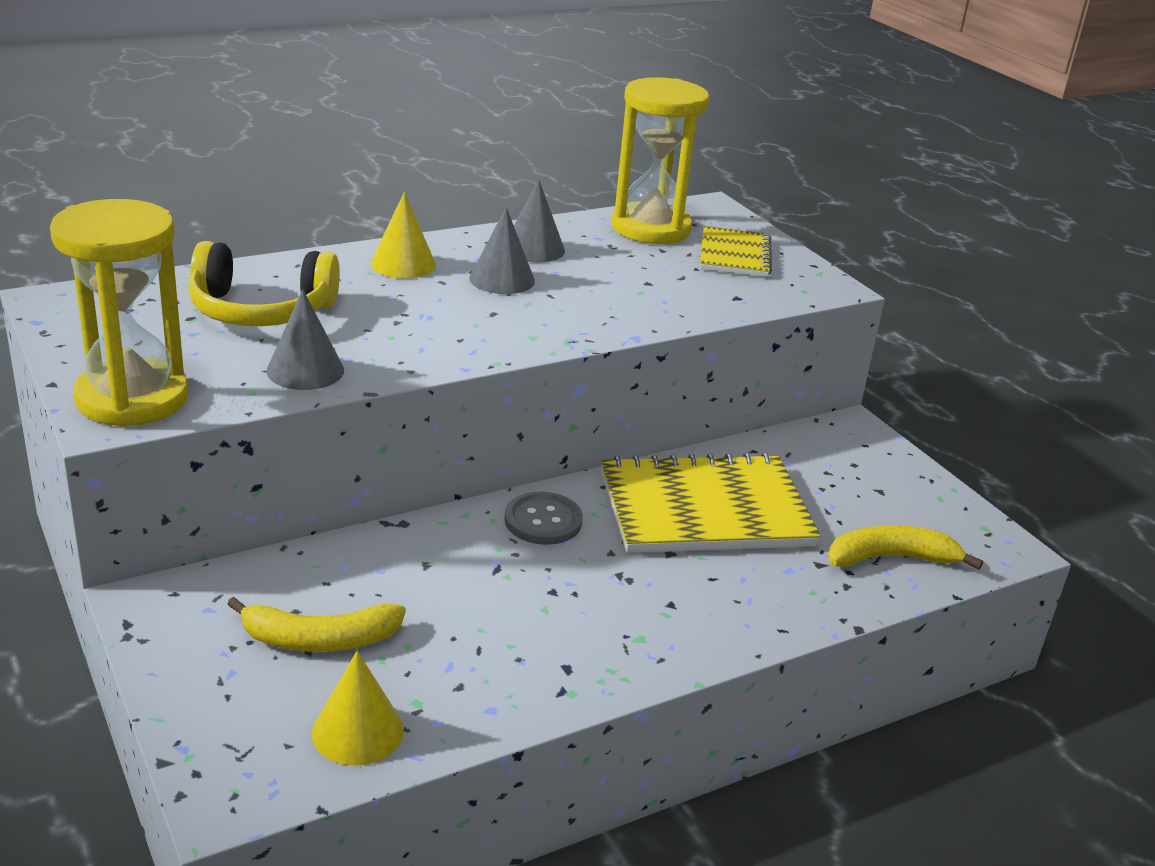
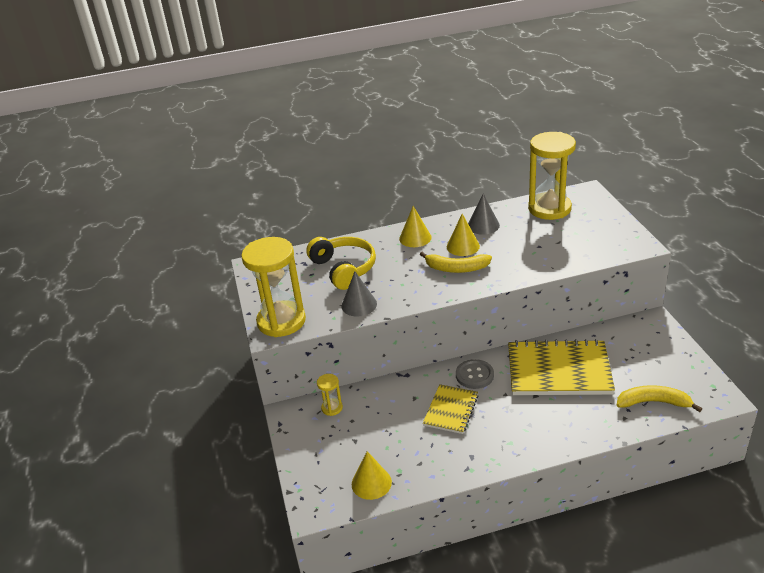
camera: 20 degrees right, 5 degrees up
yellow headphones [188,241,340,326] -> yellow headphones turned 135 degrees counterclockwise [306,237,376,290]
yellow banana [227,597,406,652] -> yellow banana moved to [420,252,492,273]
grey cone [469,207,535,294] -> yellow cone [447,214,480,256]
yellow notebook [700,226,772,277] -> yellow notebook moved to [423,384,479,434]
none -> yellow hourglass [317,374,343,416]

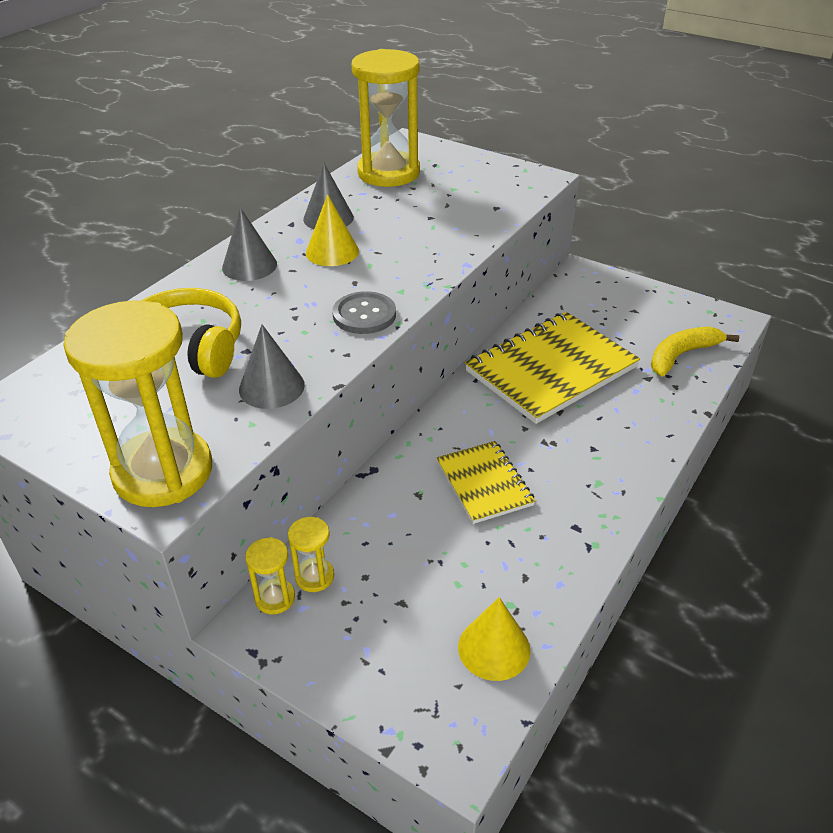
camera: 45 degrees left, 5 degrees up
yellow cone [399,206,432,247] -> grey cone [222,208,277,281]
yellow banana [420,252,492,273] -> none
grey button [456,359,494,389] -> grey button moved to [332,291,396,334]
none -> yellow hourglass [245,537,295,614]

